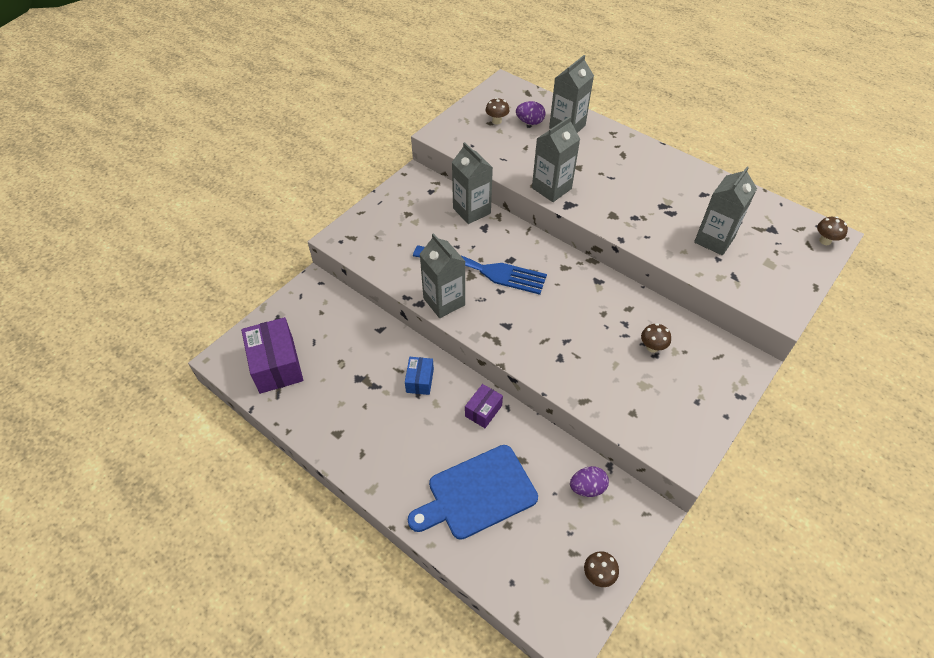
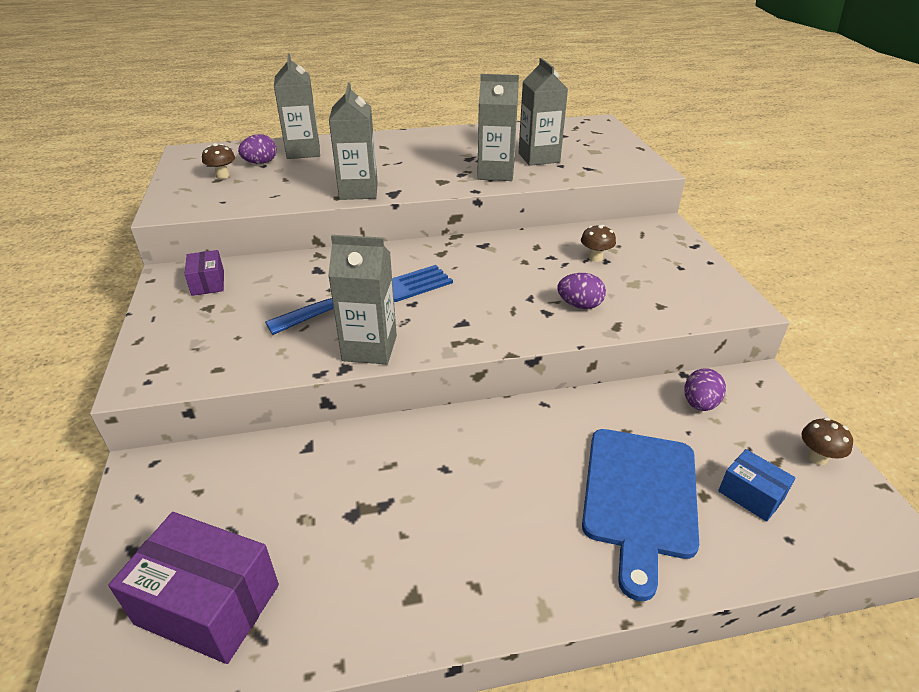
camera: 50 degrees left, 15 degrees down
blue box [405,357,434,395] -> blue box moved to [718,449,796,522]
grey carton [452,142,493,224] -> grey carton moved to [477,74,519,181]
purple box [465,384,503,428] -> purple box moved to [185,250,224,296]
brown mushroom [817,216,848,245] -> none
none -> purple egg [557,273,606,309]

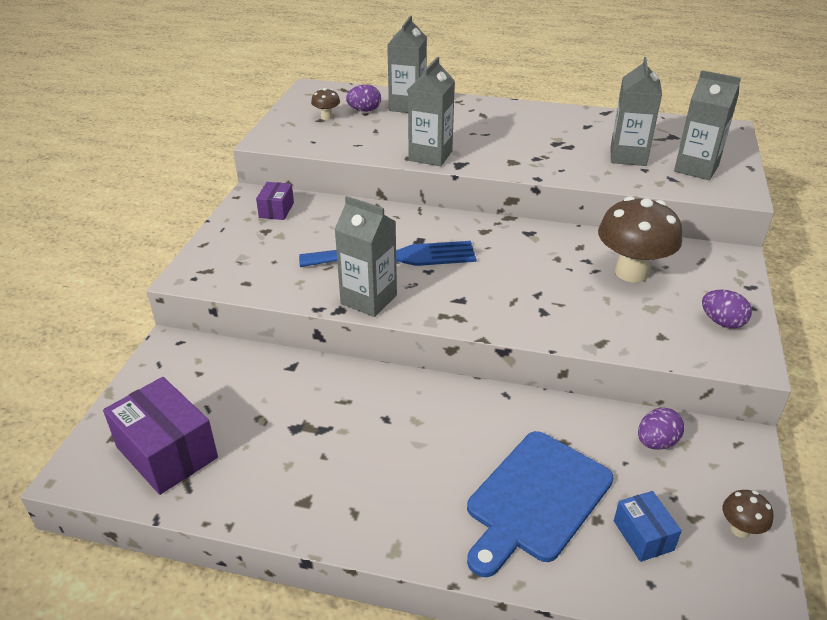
camera: 25 degrees right, 0 degrees up
grey carton [477,74,519,181] -> grey carton moved to [674,70,741,180]
purple egg [557,273,606,309] -> purple egg moved to [702,290,752,329]
brown mushroom [581,225,616,262] -> brown mushroom [598,196,682,283], size x2.23

